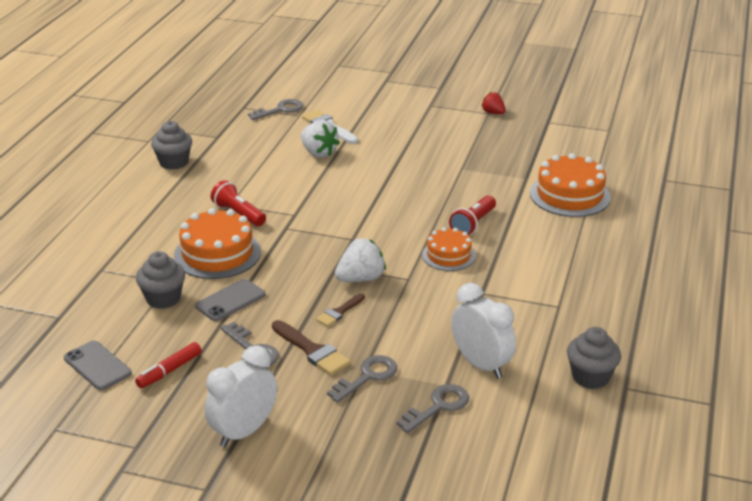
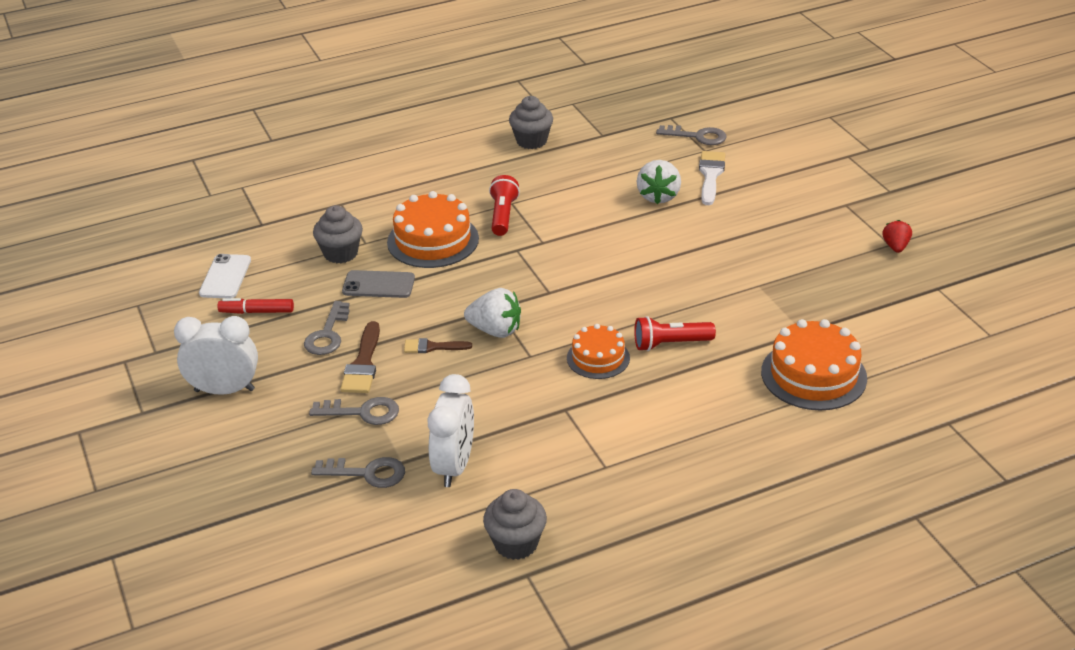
camera: 50 degrees right, 5 degrees up
grey phone [64,341,132,390] -> white phone [199,254,251,298]

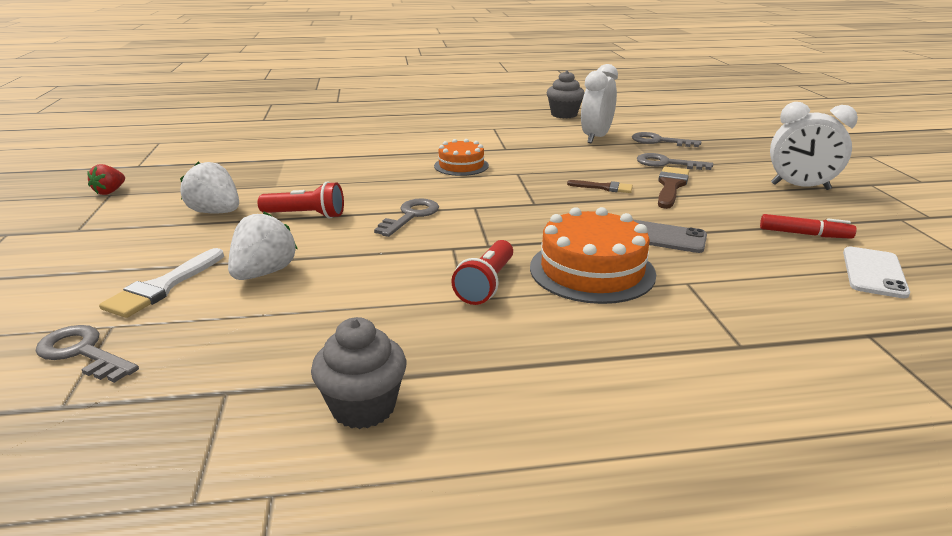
camera: 165 degrees left, 10 degrees down
grey key [304,301,350,355] -> grey key moved to [374,199,439,237]
grey cupcake [313,205,363,263] -> none
white strawberry [464,288,521,338] -> white strawberry moved to [180,161,239,214]
red flashlight [634,316,716,351] -> red flashlight moved to [258,182,344,219]
orange cake [761,319,867,410] -> none

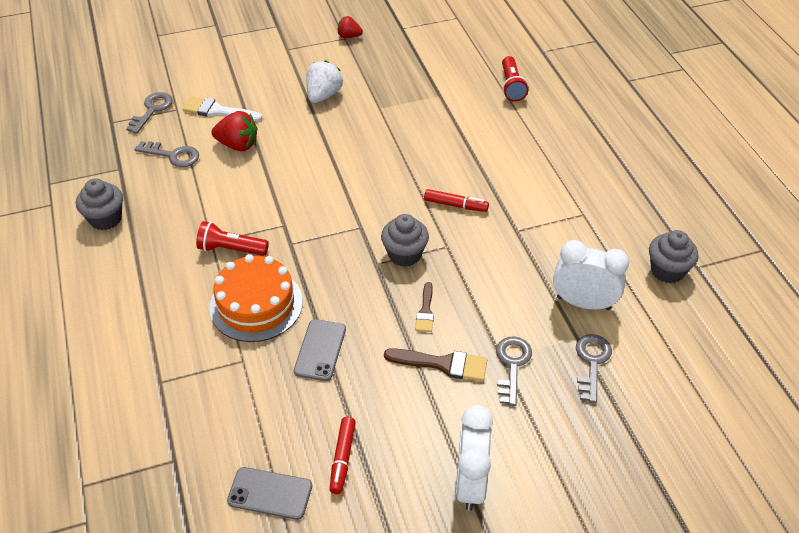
camera: 80 degrees right, 20 degrees up
white strawberry [228,212,297,280] -> red strawberry [212,111,257,151]
red flashlight [258,182,344,219] -> red flashlight moved to [502,56,528,102]
grey key [374,199,439,237] -> grey key moved to [134,141,199,167]
orange cake [434,139,489,176] -> red marker [424,189,489,212]
white phone [843,247,910,298] -> grey phone [227,467,312,520]
none -> grey cupcake [381,214,429,267]

